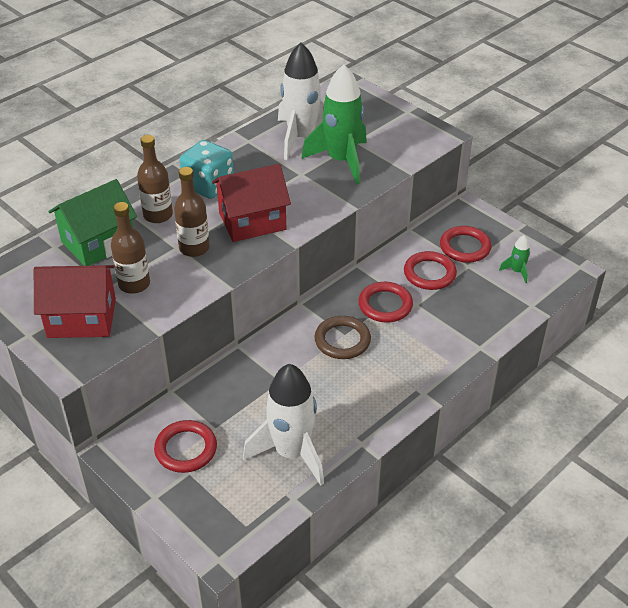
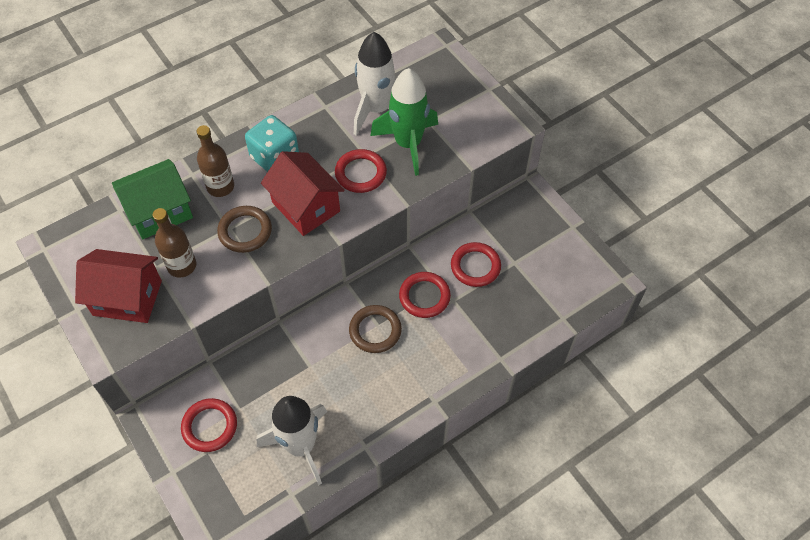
camera: 10 degrees right, 15 degrees up
brown bottle [174,167,210,257] -> brown ring [217,206,272,253]
red house [212,164,291,242] -> red house turned 60 degrees clockwise [261,151,345,236]
red ring [440,226,492,263] -> red ring moved to [335,149,387,193]
green rocket [499,235,530,283] -> none

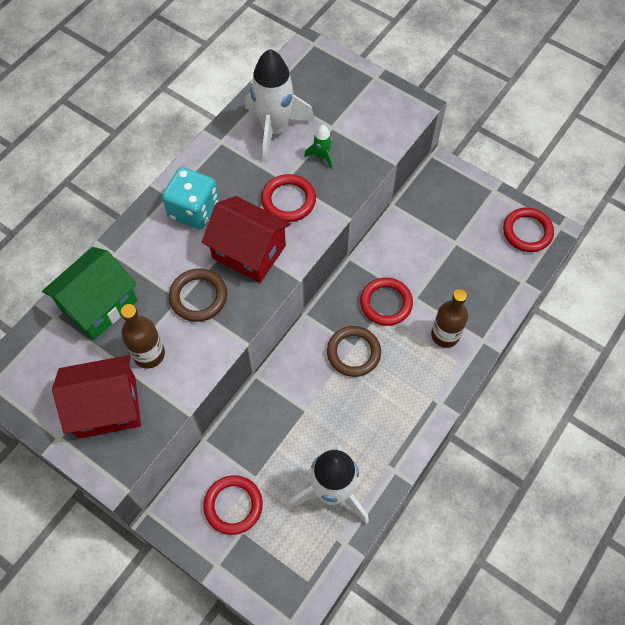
camera: 20 degrees left, 5 degrees up
brown bottle [197,125,234,197] -> brown bottle moved to [431,289,468,348]
green rocket [370,68,438,176] -> green rocket [304,125,333,169], size x0.43
red ring [451,242,501,287] -> red ring moved to [503,207,554,252]

